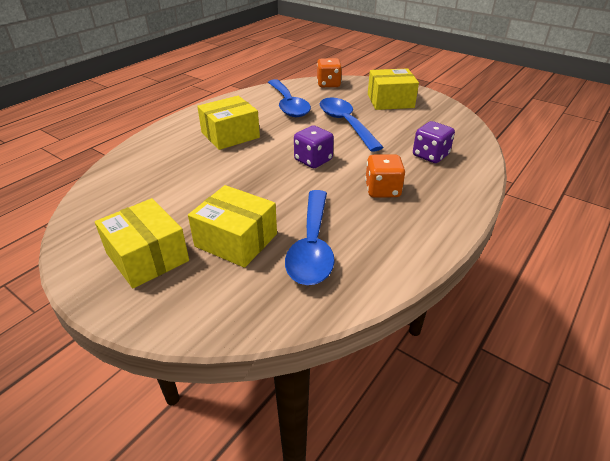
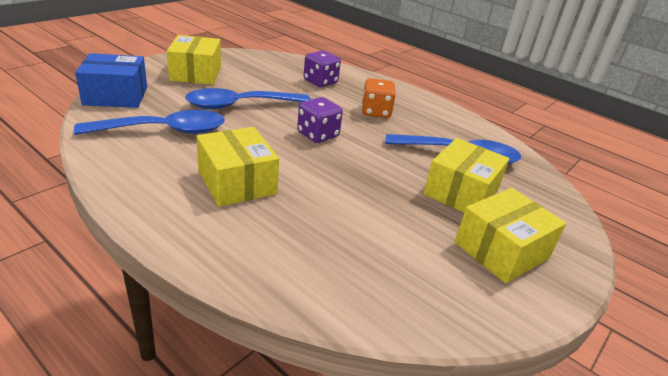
camera: 90 degrees left, 5 degrees down
orange dice [317,58,342,87] -> blue box [75,53,147,108]

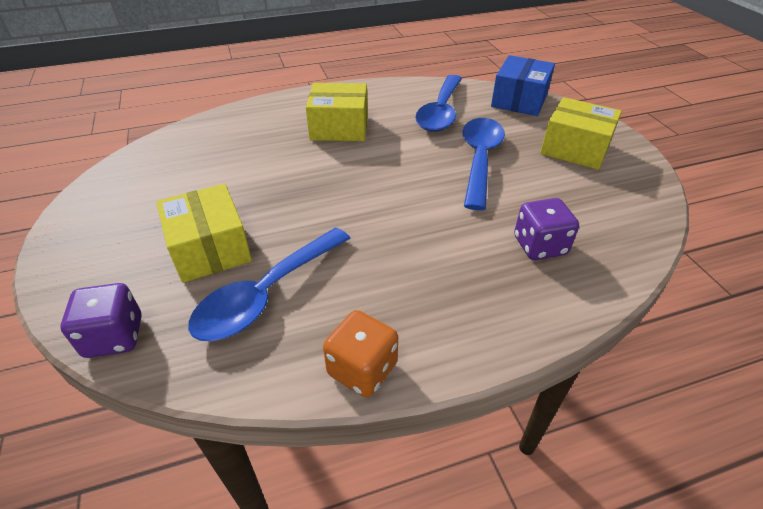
camera: 125 degrees right, 10 degrees up
purple dice [297,97,343,143] -> purple dice moved to [61,283,142,358]
orange dice [361,78,396,118] -> orange dice moved to [323,310,398,398]
yellow box [455,188,566,283] -> none

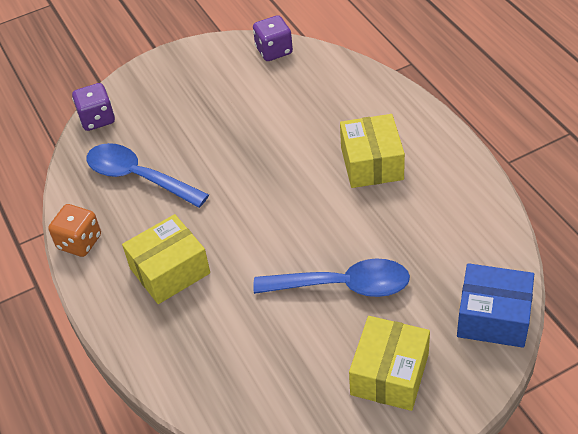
camera: 85 degrees right, 5 degrees up
yellow box [156,184,252,283] -> yellow box moved to [122,214,210,304]
blue spoon [415,75,462,132] -> none
purple dice [514,198,579,260] -> purple dice moved to [253,15,293,61]

